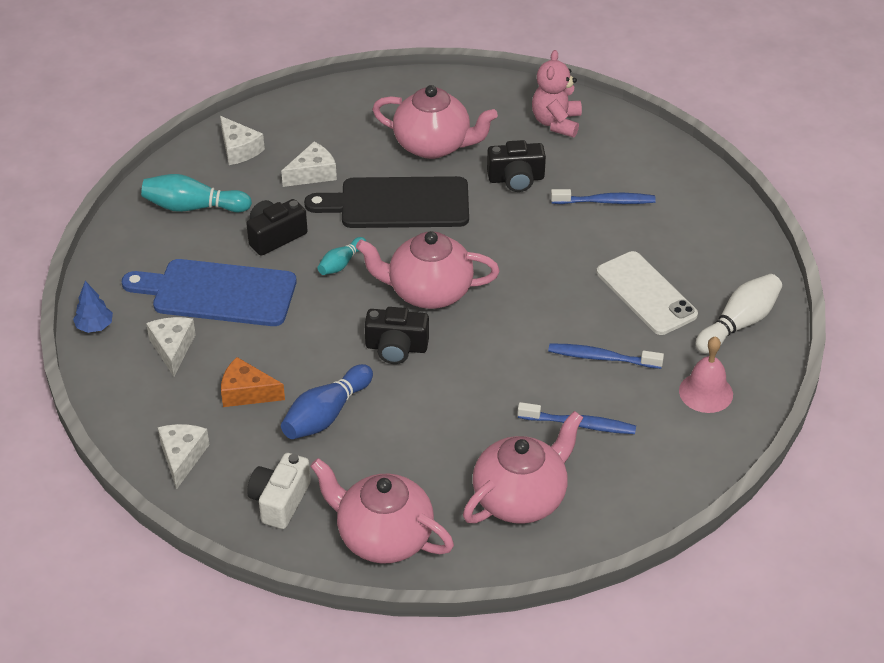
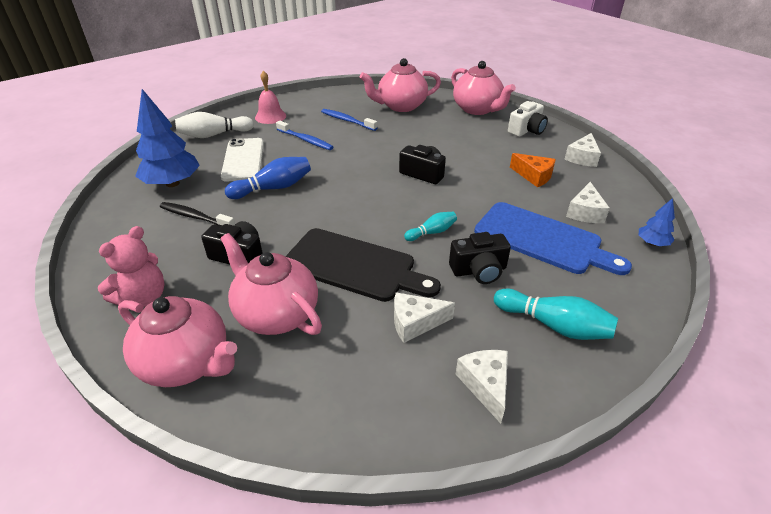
camera: 155 degrees left, 5 degrees down
blue bowling pin [281,364,373,439] -> blue bowling pin moved to [225,157,311,199]
pink teapot [356,231,500,309] -> pink teapot moved to [118,296,237,387]
blue toothbrush [551,189,656,204] -> black toothbrush [160,202,235,226]
none -> blue tree [135,89,200,187]

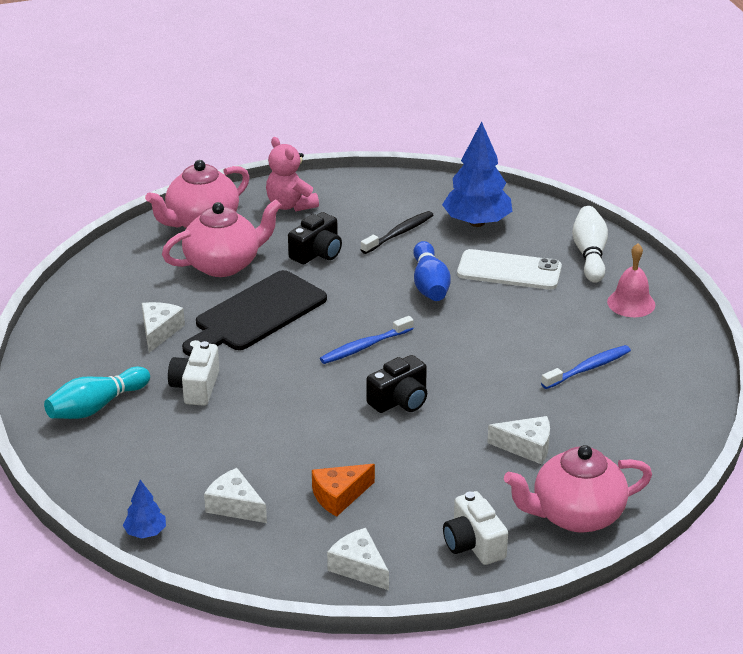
camera: 110 degrees right, 5 degrees down
blue toothbrush [276,121,333,150] -> blue toothbrush moved to [320,316,414,364]
pink teapot [360,58,441,112] -> none
turquoise bowling pin [404,212,457,241] -> none
black camera [449,232,511,284] -> white camera [168,341,219,406]
white cheese [456,350,508,424] -> white cheese moved to [487,416,550,465]
blue cutting board [474,202,632,275] -> none

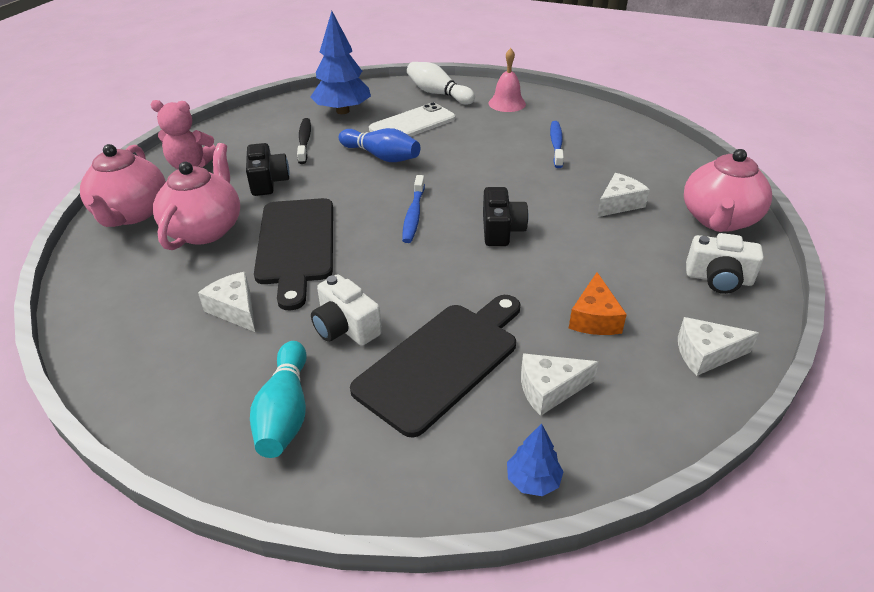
camera: 50 degrees left, 5 degrees up
none -> black cutting board [350,295,520,438]

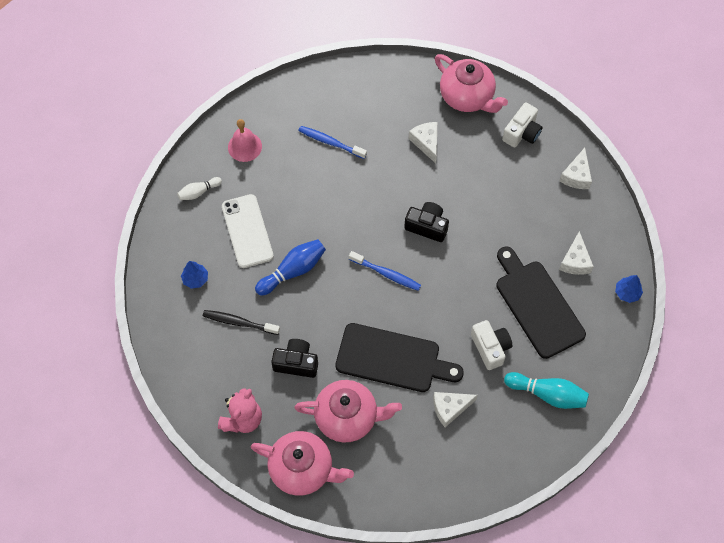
camera: 70 degrees left, 25 degrees up
pink teapot [153,143,240,250] -> pink teapot turned 150 degrees clockwise [294,380,402,443]
blue tree [310,11,371,114] -> blue tree [181,261,208,289], size x0.48
white camera [311,274,382,346] -> white camera turned 90 degrees counterclockwise [471,320,512,370]
white bowling pin [407,62,475,105] -> white bowling pin [177,177,222,200], size x0.59
orange cheese [569,272,627,335] -> none

